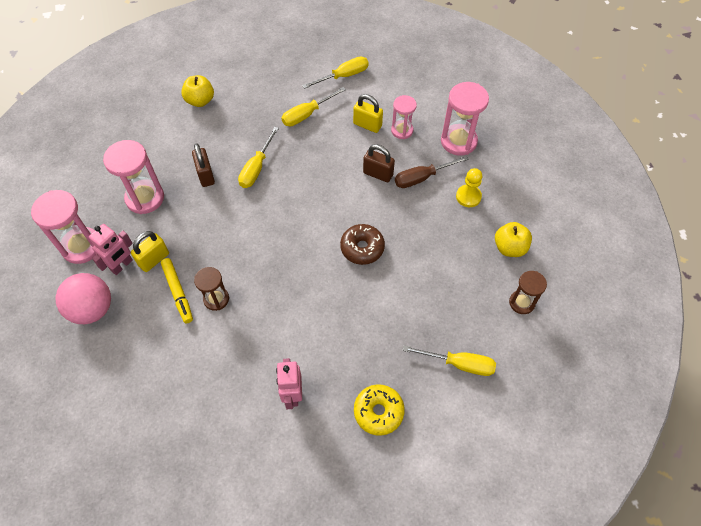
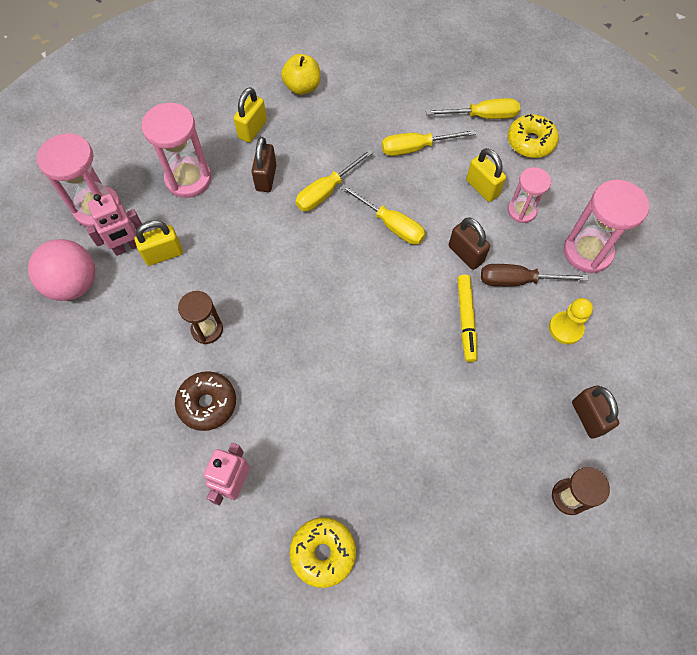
camera: 25 degrees right, 5 degrees up
yellow marker [161,258,193,323] -> yellow marker moved to [457,275,477,362]
brown donut [340,224,385,265] -> brown donut moved to [175,371,236,431]
yellow screwdriver [403,345,496,376] -> yellow screwdriver moved to [340,184,426,245]
yellow apple [495,222,532,257] -> brown padlock [572,386,619,438]
none -> yellow padlock [233,87,267,143]
none -> yellow donut [508,114,559,158]

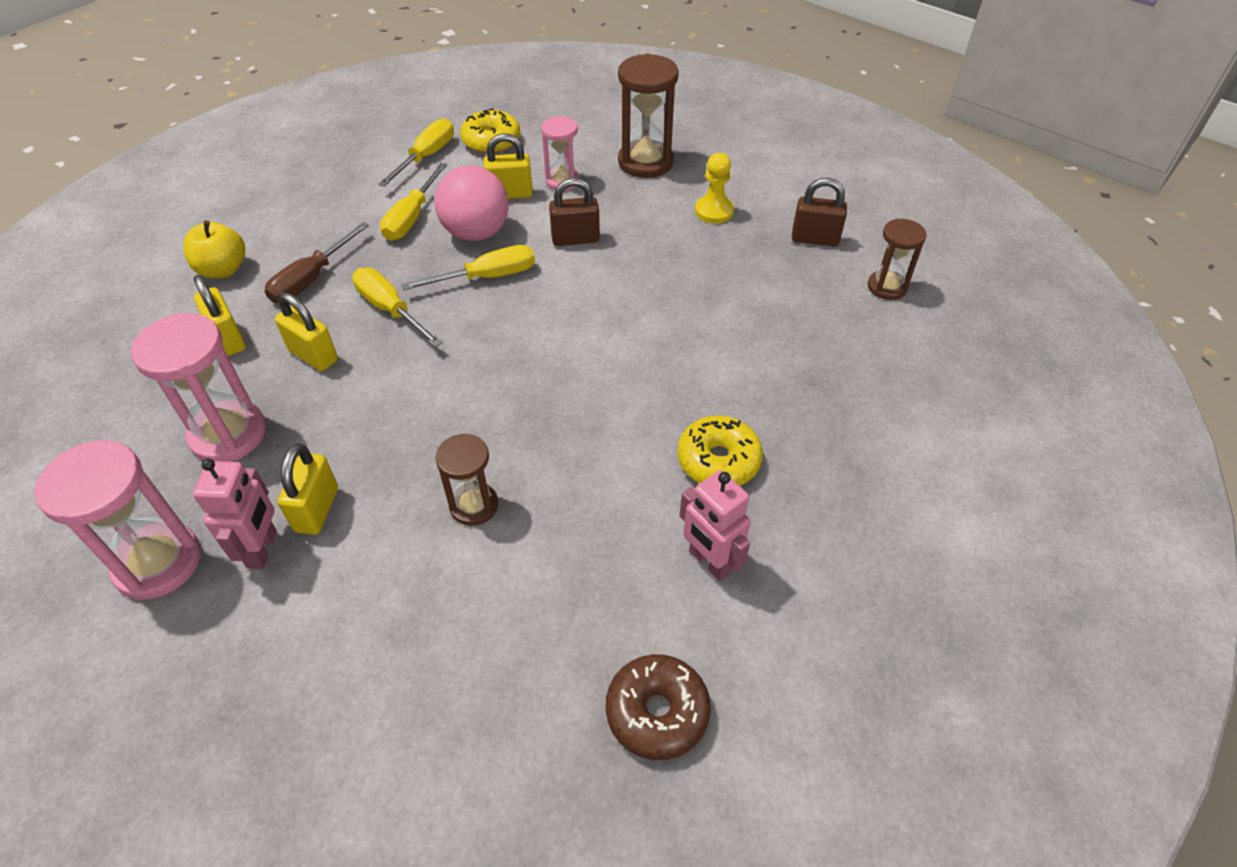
camera: 60 degrees left, 15 degrees down
pink ball [28,239,95,301] -> pink ball moved to [435,165,509,241]
brown donut [175,371,236,431] -> brown donut moved to [606,654,711,760]
brown padlock [252,137,276,192] -> yellow padlock [275,293,338,371]
yellow donut [289,517,356,588] -> yellow donut moved to [677,415,763,486]
yellow screwdriver [296,149,373,211] -> yellow screwdriver turned 150 degrees clockwise [352,268,443,347]
yellow marker [457,275,477,362] -> none
brown screwdriver [481,264,588,286] -> brown screwdriver moved to [264,222,369,303]
pink hourglass [564,180,649,273] -> brown hourglass [618,54,679,178]

